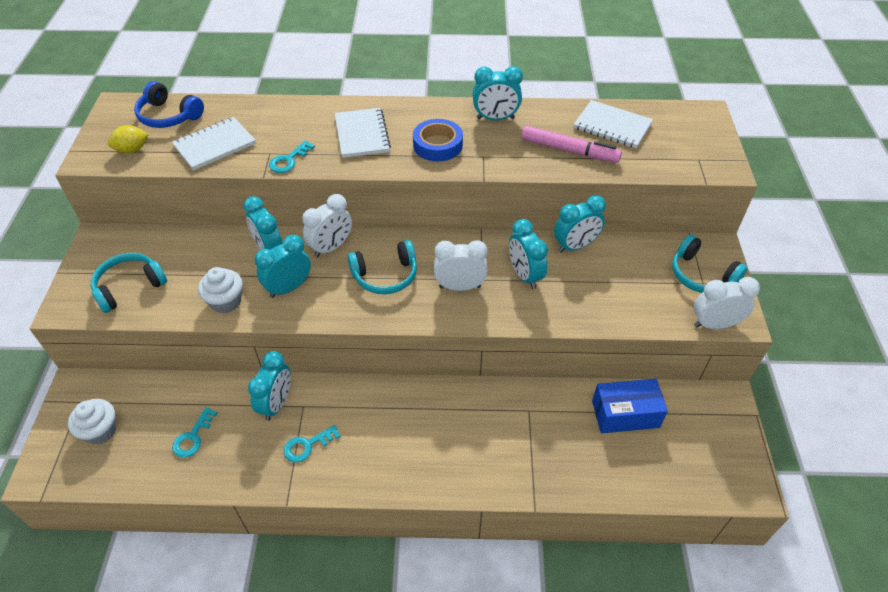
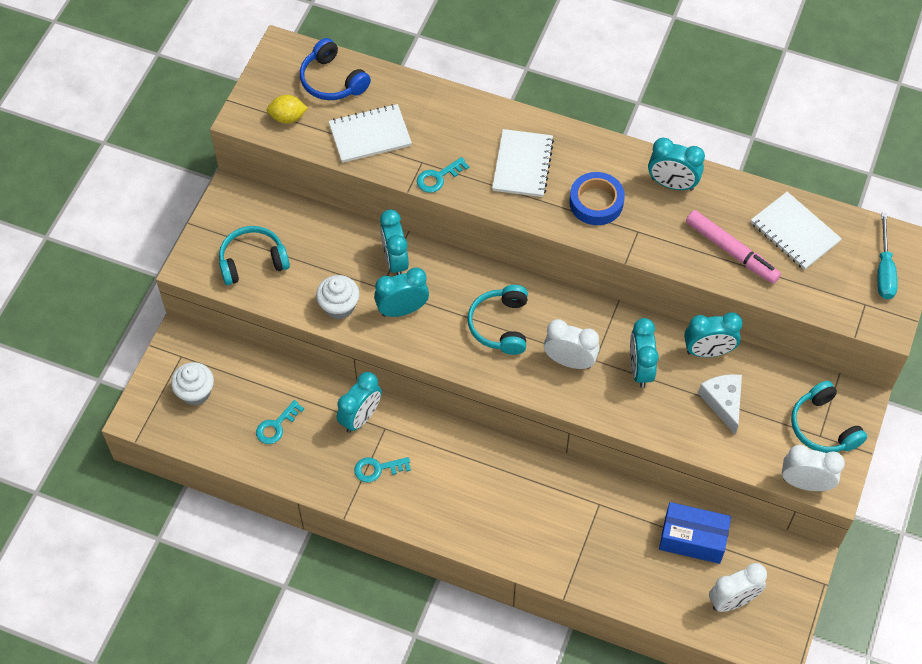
camera: 20 degrees right, 10 degrees up
white clock [302,194,352,258] -> white clock moved to [709,563,767,612]
turquoise headphones [348,240,417,294] -> turquoise headphones turned 90 degrees clockwise [467,285,528,355]
none -> white cheese [698,374,742,435]
none -> turquoise screwdriver [877,213,898,299]

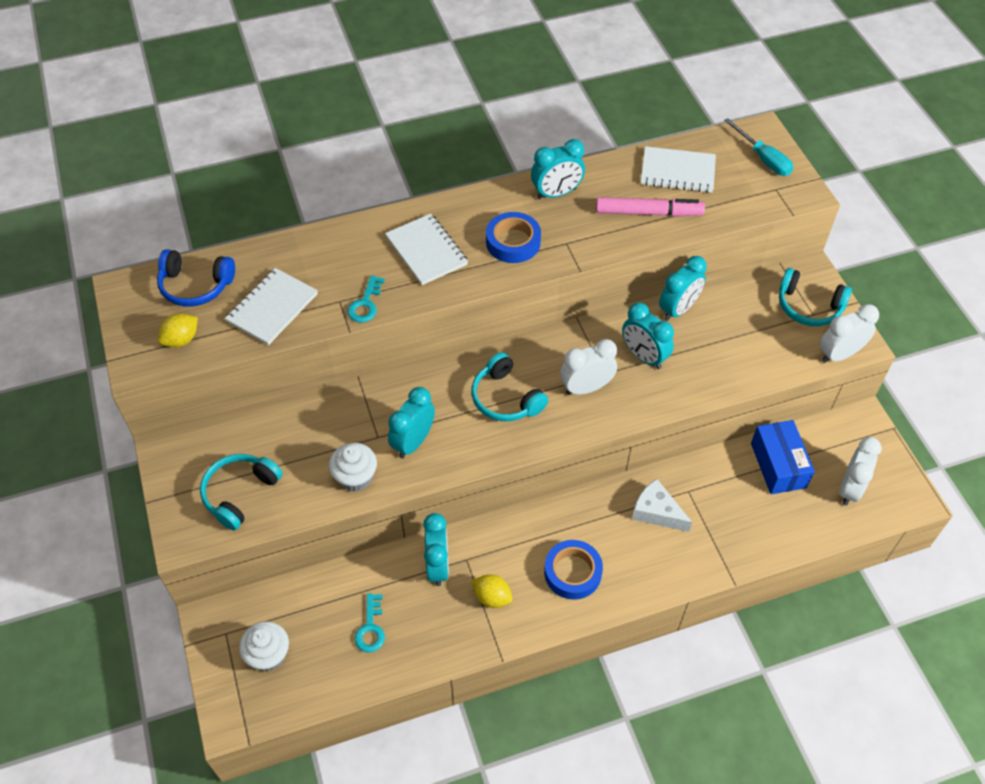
camera: 40 degrees left, 5 degrees down
turquoise key [354,457,411,483] -> yellow lemon [471,574,513,608]
turquoise clock [380,209,409,275] -> none
blue box [659,502,731,564] -> blue box turned 75 degrees counterclockwise [751,420,815,494]
white cheese [698,374,742,435] -> white cheese moved to [632,479,692,532]
none -> blue tape [544,540,603,600]

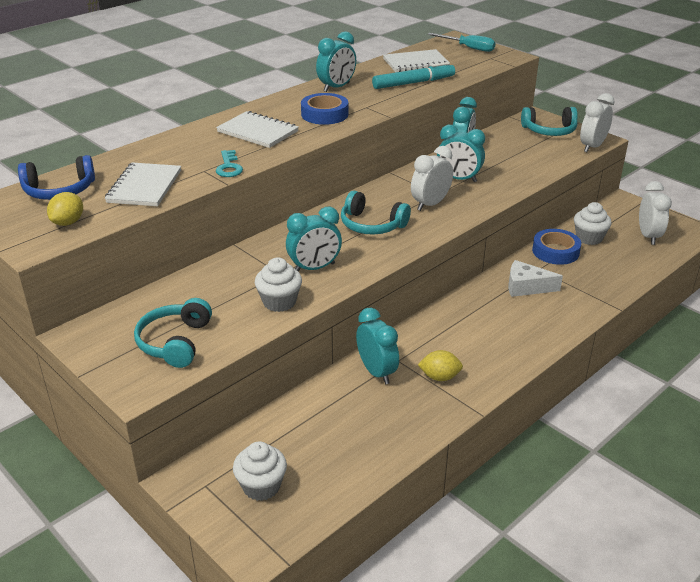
camera: 25 degrees left, 20 degrees down
turquoise key [355,593,385,653] -> none
turquoise clock [388,387,435,458] -> turquoise clock turned 120 degrees counterclockwise [286,207,342,271]
blue tape [544,540,603,600] -> blue tape moved to [532,229,581,265]
pink marker [596,197,705,217] -> turquoise marker [372,62,455,89]
blue box [751,420,815,494] -> white cupcake [574,202,612,245]

